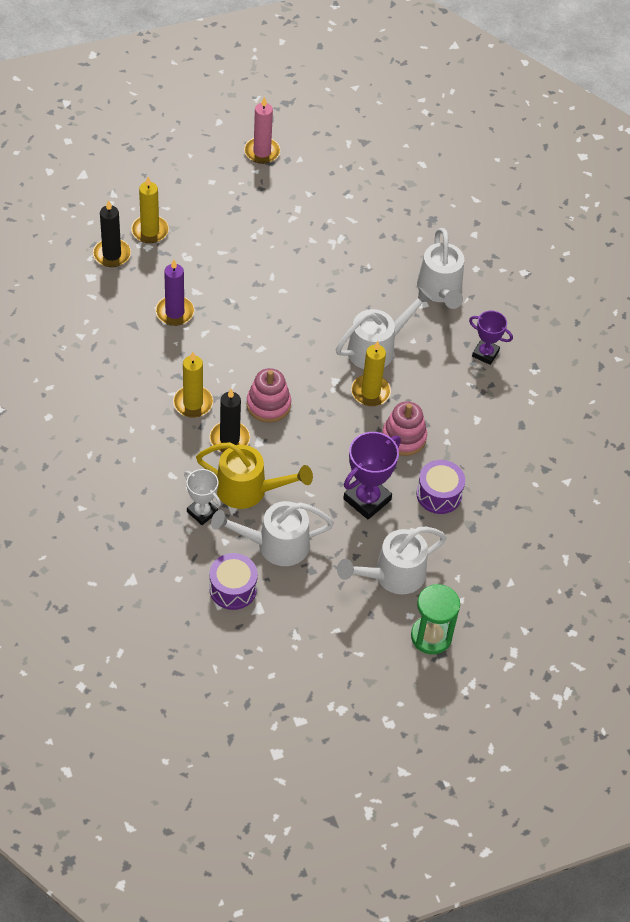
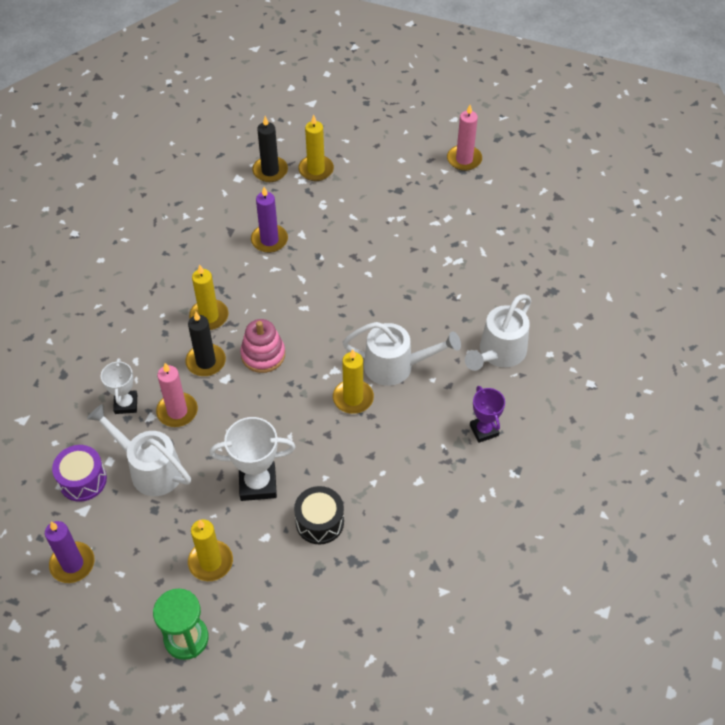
camera: 45 degrees right, 0 degrees up
yellow watering can [196,442,313,509] -> pink candle [156,363,198,427]
white watering can [337,527,447,595] -> yellow candle [188,519,233,581]
purple trophy [343,432,401,519] -> white trophy [210,417,296,501]
pink stacking toy [382,402,427,456] -> none
purple drum [416,460,465,514] -> black drum [294,486,344,544]
none -> purple candle [45,521,95,583]

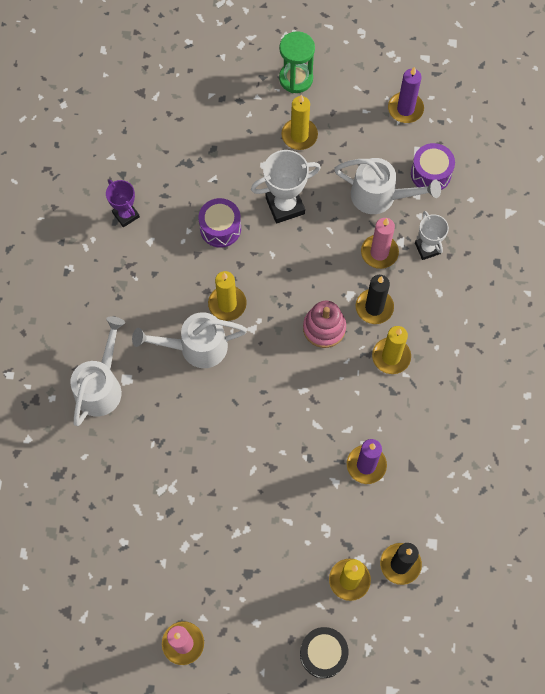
camera: 165 degrees right, 15 degrees up
black drum [294,486,344,544] -> black drum moved to [300,627,348,678]
purple trophy [470,386,505,443] -> purple trophy moved to [106,180,140,227]
none -> purple drum [198,198,241,248]

